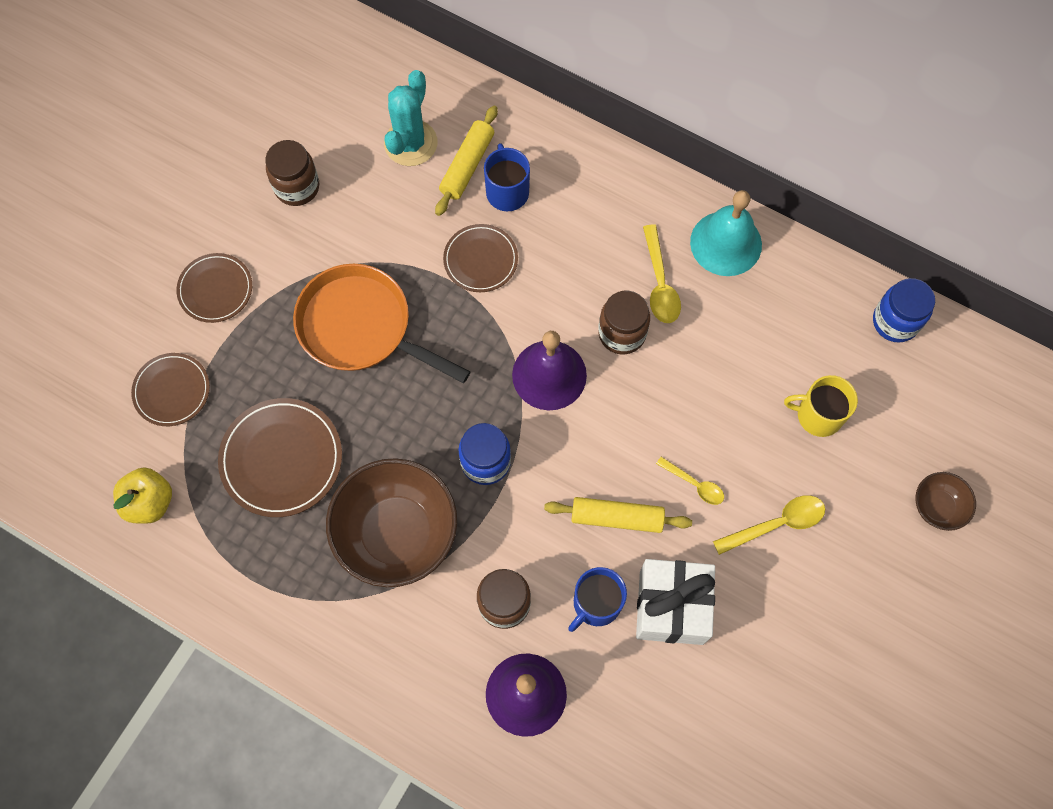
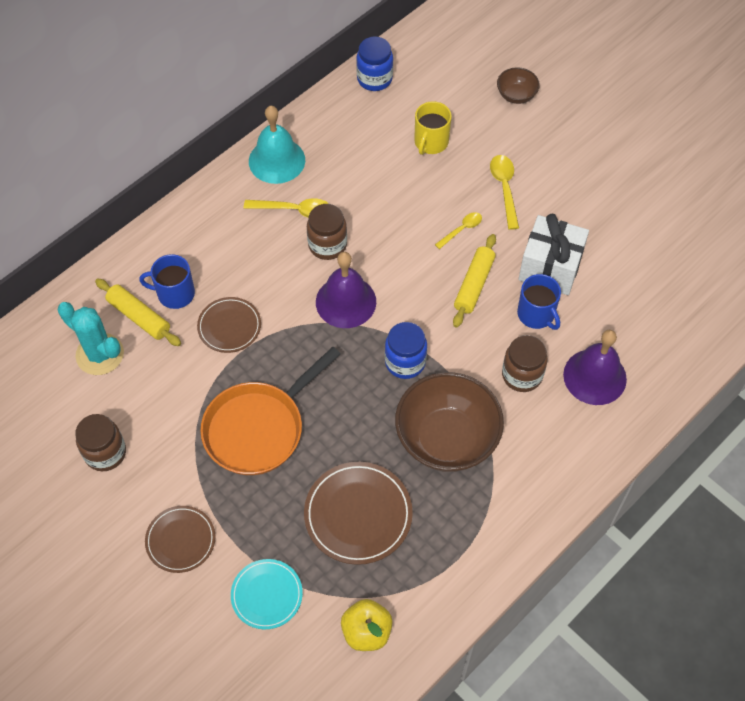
camera: 75 degrees left, 10 degrees down
brown plate [131,353,210,426] -> turquoise plate [231,559,303,629]

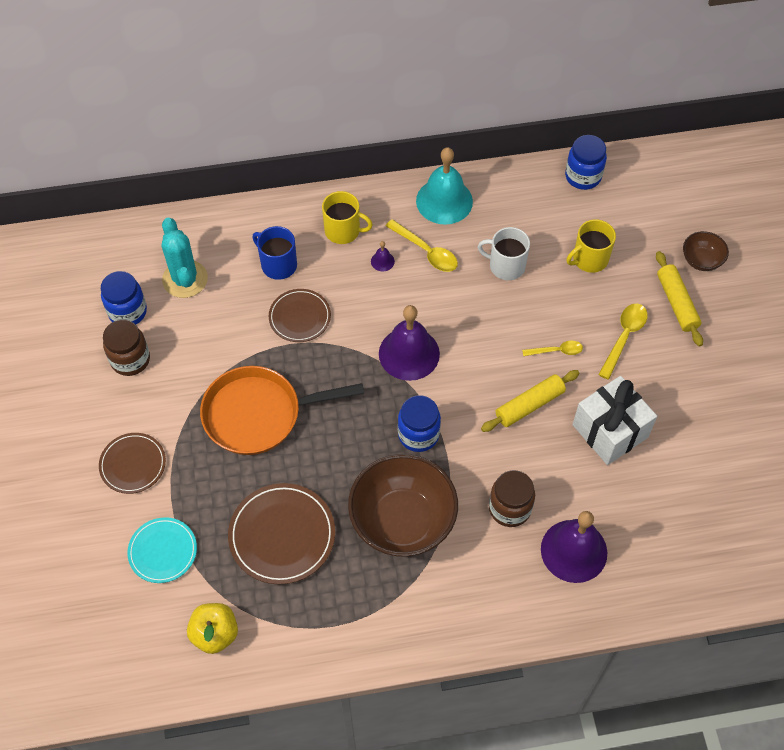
camera: 35 degrees right, 0 degrees up
yellow rolling pin [95,278,181,346] -> yellow rolling pin moved to [656,251,703,347]
brown jar [307,204,347,260] -> none
blue mug [517,274,561,330] -> none
none -> blue jar [101,271,147,325]
none -> yellow mug [322,191,373,244]
none -> purple bell [371,241,395,271]
none -> white mug [478,227,530,280]

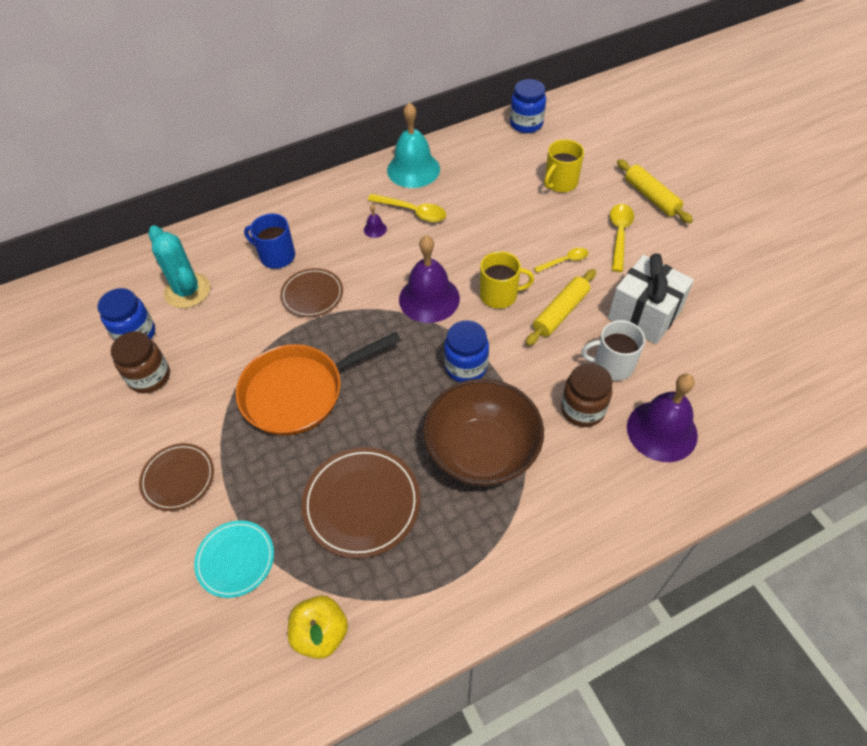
camera: 15 degrees left, 5 degrees down
yellow mug [322,191,373,244] -> yellow mug moved to [480,251,534,309]
white mug [478,227,530,280] -> white mug moved to [581,320,645,381]
brown bowl [683,231,729,271] -> none

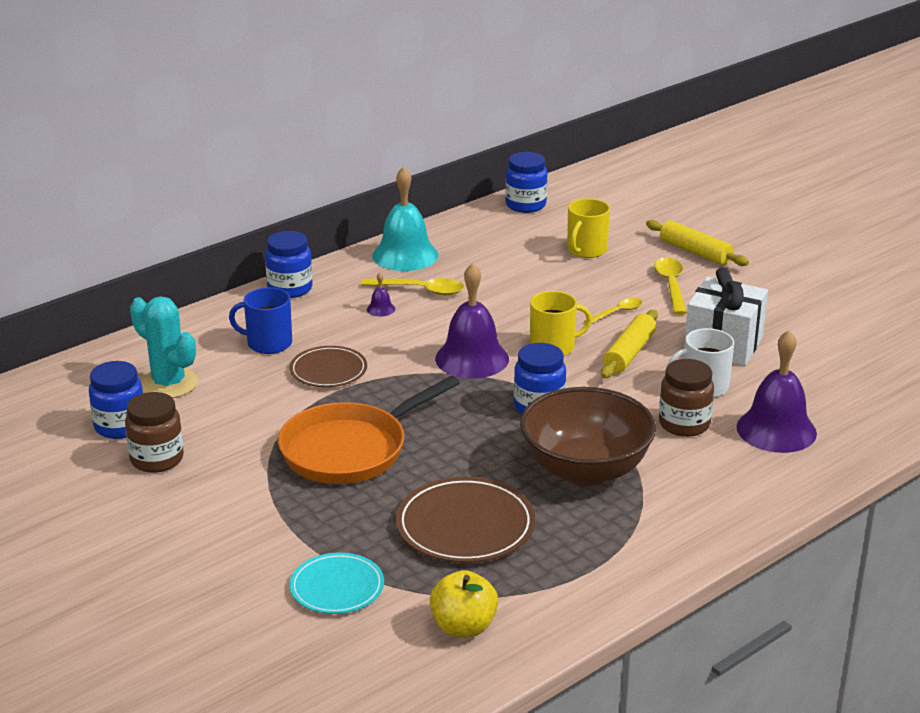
camera: 15 degrees left, 25 degrees down
brown plate [139,443,214,511] -> none
none -> blue jar [265,231,313,298]

